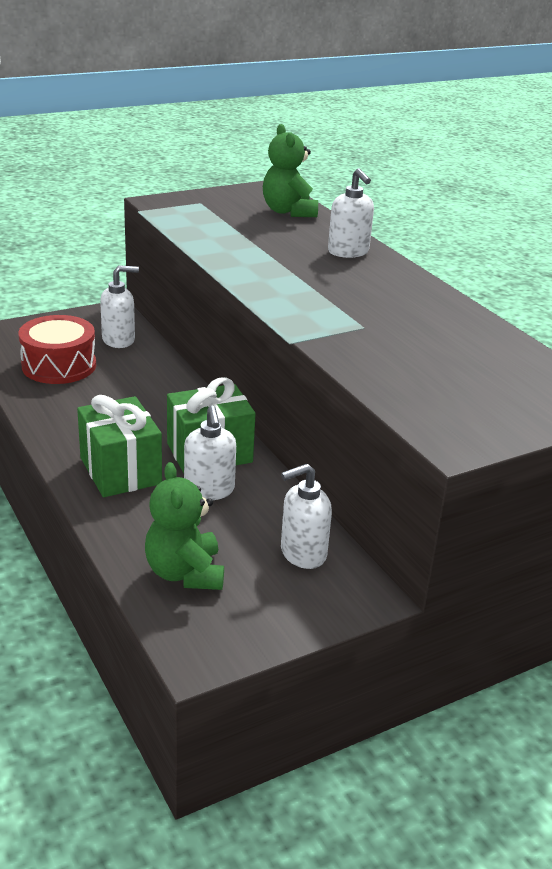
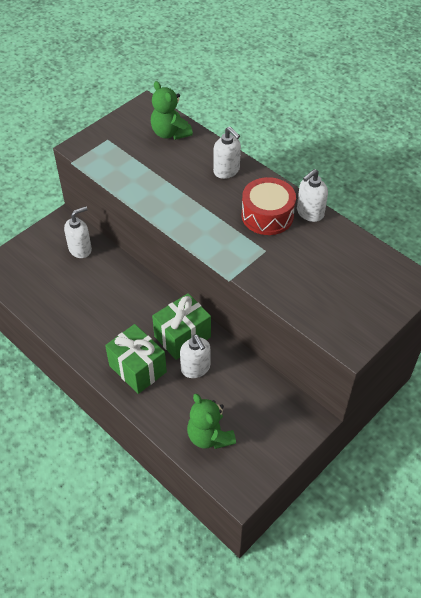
camera: 15 degrees left, 20 degrees up
red drum [18,315,96,384] -> red drum moved to [242,177,296,235]
white soap dispenser [281,463,332,569] -> white soap dispenser moved to [297,169,328,222]

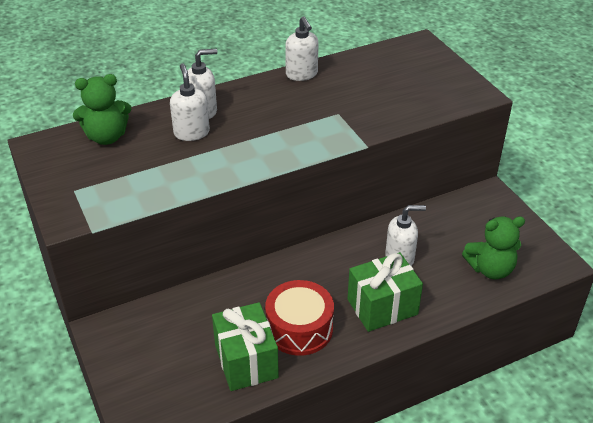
camera: 70 degrees left, 10 degrees down
white soap dispenser [64,206,92,258] -> white soap dispenser moved to [170,63,210,141]
green gift [152,293,211,360] -> green gift moved to [212,302,279,391]
red drum [242,177,296,235] -> red drum moved to [265,280,334,356]

